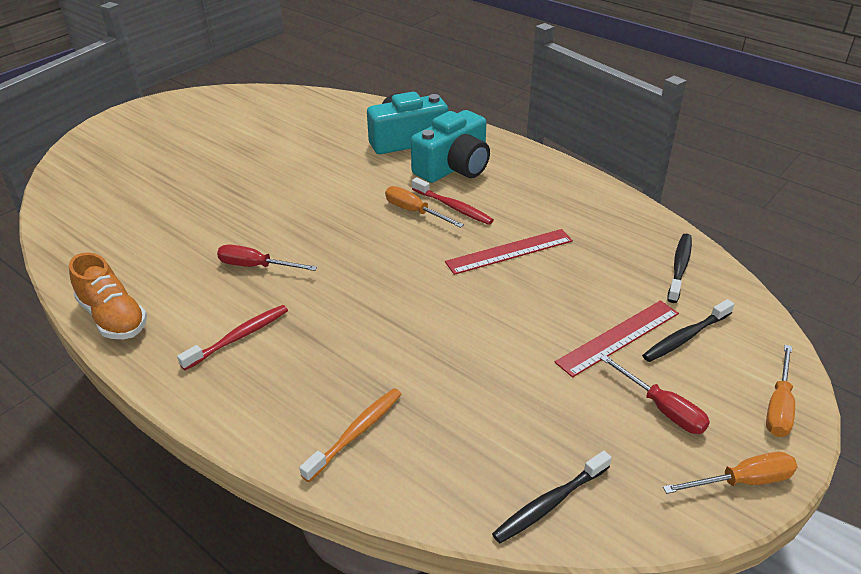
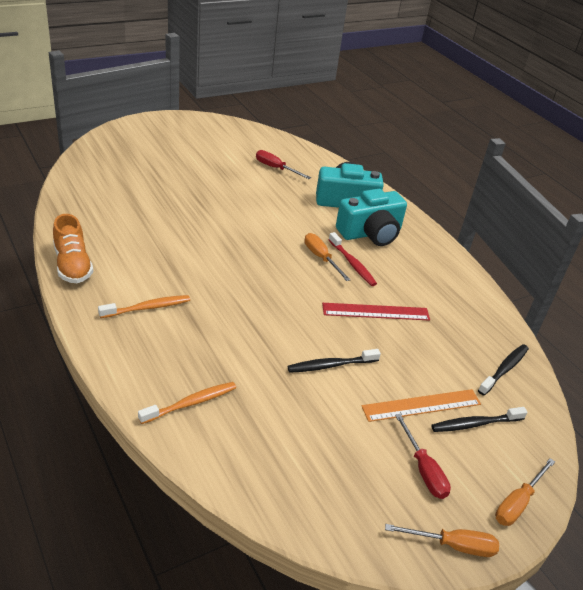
camera: 15 degrees right, 0 degrees up
red toothbrush [177,305,288,370] -> orange toothbrush [98,295,190,318]
red screwdriver [217,244,317,271] -> red screwdriver moved to [256,150,311,179]
black toothbrush [492,451,612,544] -> black toothbrush moved to [288,349,381,373]
red ruler [555,300,679,378] -> orange ruler [362,389,481,422]

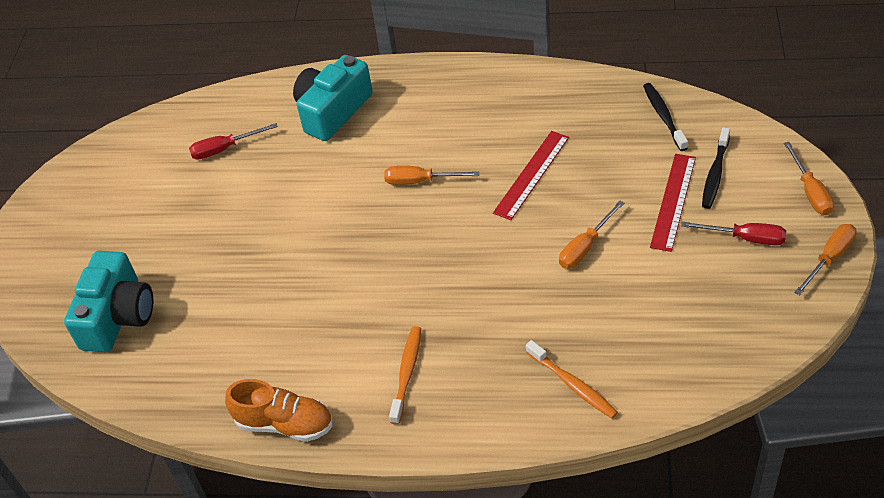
camera: 45 degrees left, 10 degrees up
orange toothbrush [138,382,236,424] -> orange toothbrush turned 135 degrees clockwise [526,340,618,419]
black toothbrush [288,349,381,373] -> orange screwdriver [559,200,624,269]
red toothbrush [329,232,377,286] -> none
turquoise camera [336,189,407,246] -> turquoise camera moved to [64,250,153,352]
orange ruler [362,389,481,422] -> red ruler [650,154,696,252]

